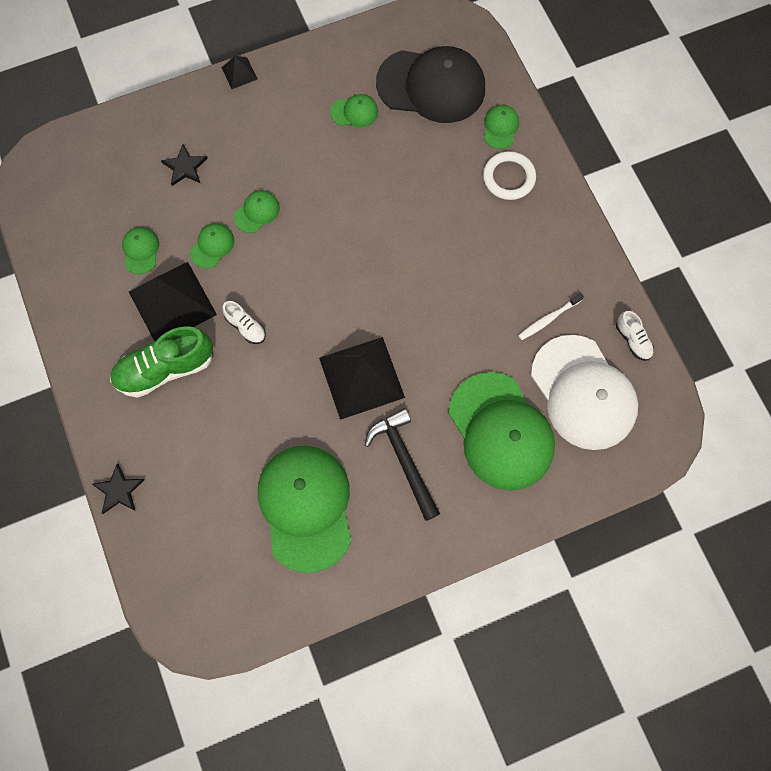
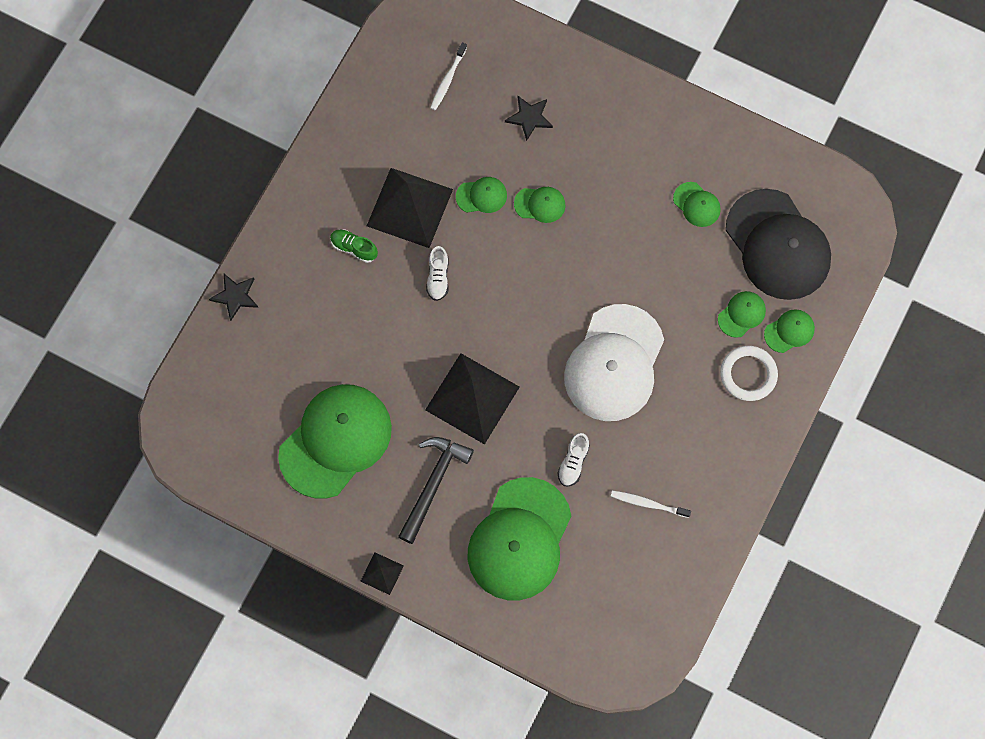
camera: 50 degrees right, 0 degrees up
green shoe [110,326,213,398] -> green shoe [330,229,378,263], size x0.50
green cap [122,227,159,274] -> green cap moved to [718,291,766,338]
black pyramid [221,56,257,89] -> black pyramid moved to [360,552,404,595]
white cap [531,335,638,450] -> white cap moved to [564,304,664,421]
white shoe [616,311,654,361] -> white shoe moved to [558,433,590,486]
none -> white toothbrush [430,42,467,110]

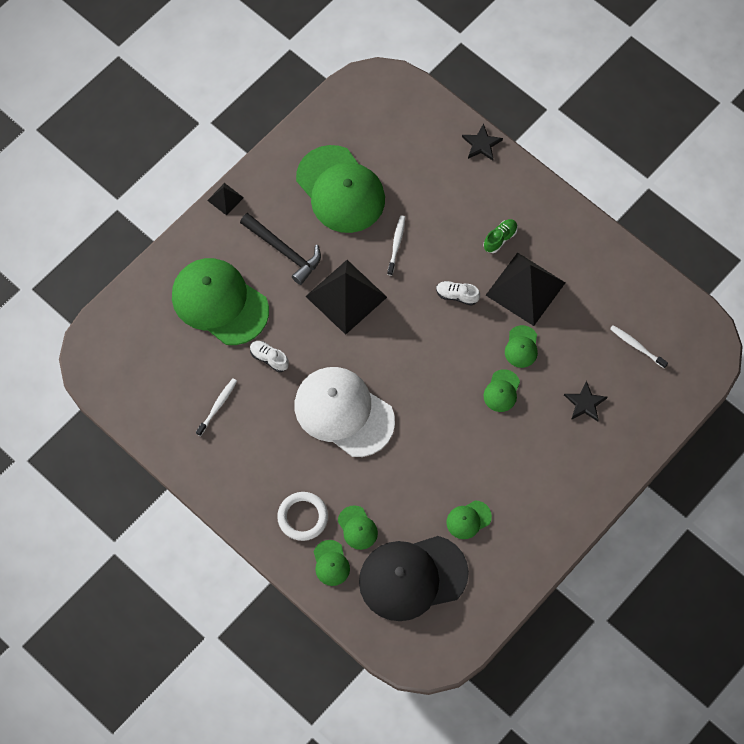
camera: 105 degrees right, 5 degrees down
none -> white toothbrush [387,215,405,276]

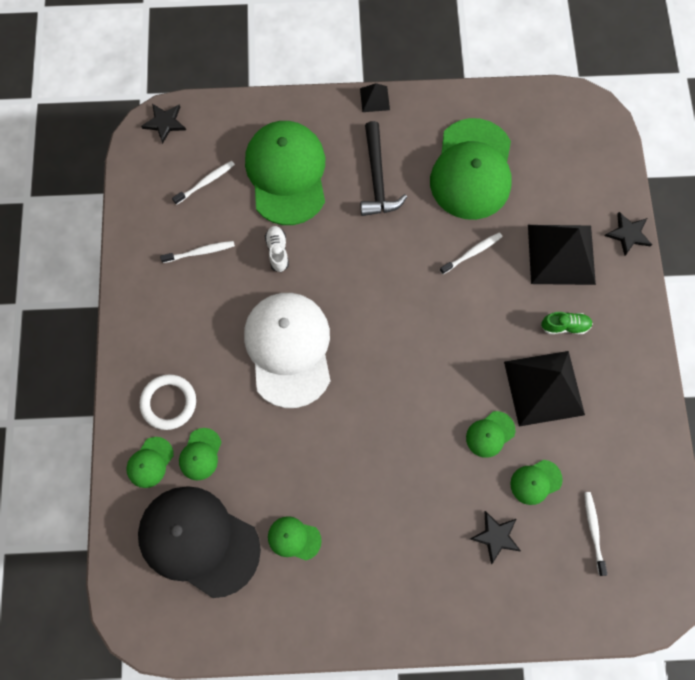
camera: 45 degrees right, 5 degrees up
black pyramid [305,260,387,335] -> black pyramid moved to [528,225,596,285]
white shoe [436,281,480,306] -> none
green cap [484,369,520,412] -> green cap moved to [510,460,563,505]
none -> black star [141,104,186,144]
none -> white toothbrush [172,161,235,205]

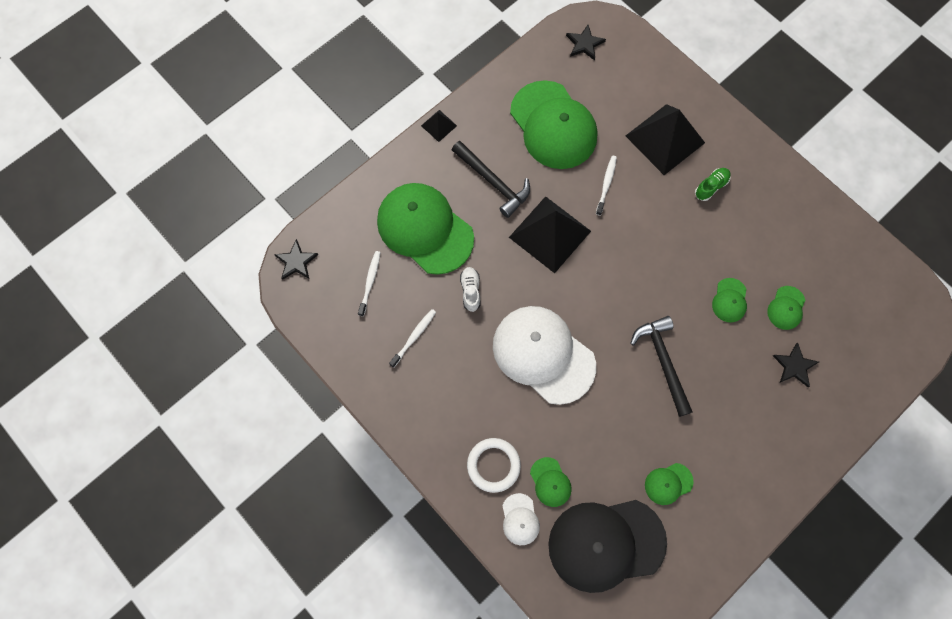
camera: 40 degrees left, 0 degrees up
green cap [126,437,174,488] -> white cap [502,493,540,545]
white shoe [265,226,289,272] -> white shoe turned 45 degrees clockwise [460,267,481,312]
black pyramid [504,351,585,426] -> black pyramid moved to [509,196,591,273]
white toothbrush [584,492,607,576] -> none
black star [605,212,652,256] -> black star moved to [566,25,606,60]
none -> black hammer [630,316,692,417]

